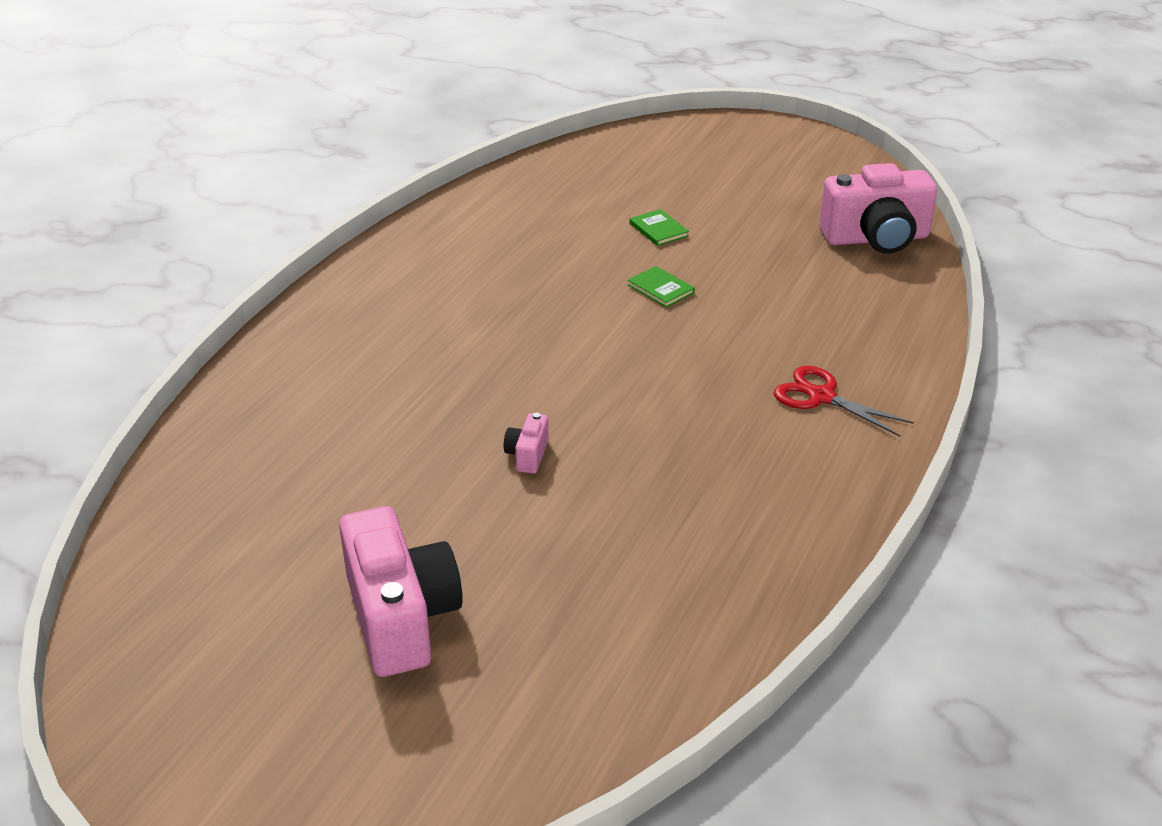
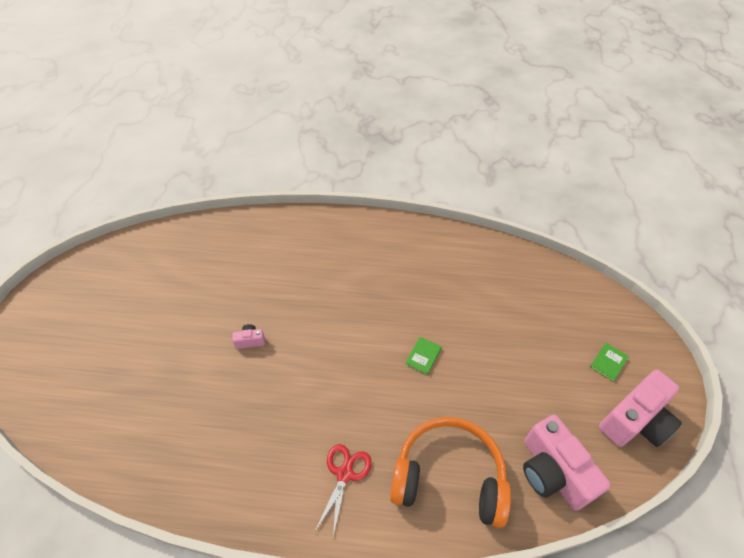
camera: 70 degrees right, 15 degrees up
pink camera [339,506,463,677] -> pink camera moved to [599,370,682,447]
green book [629,209,689,246] -> green book moved to [590,343,629,382]
none -> orange headphones [390,417,511,528]

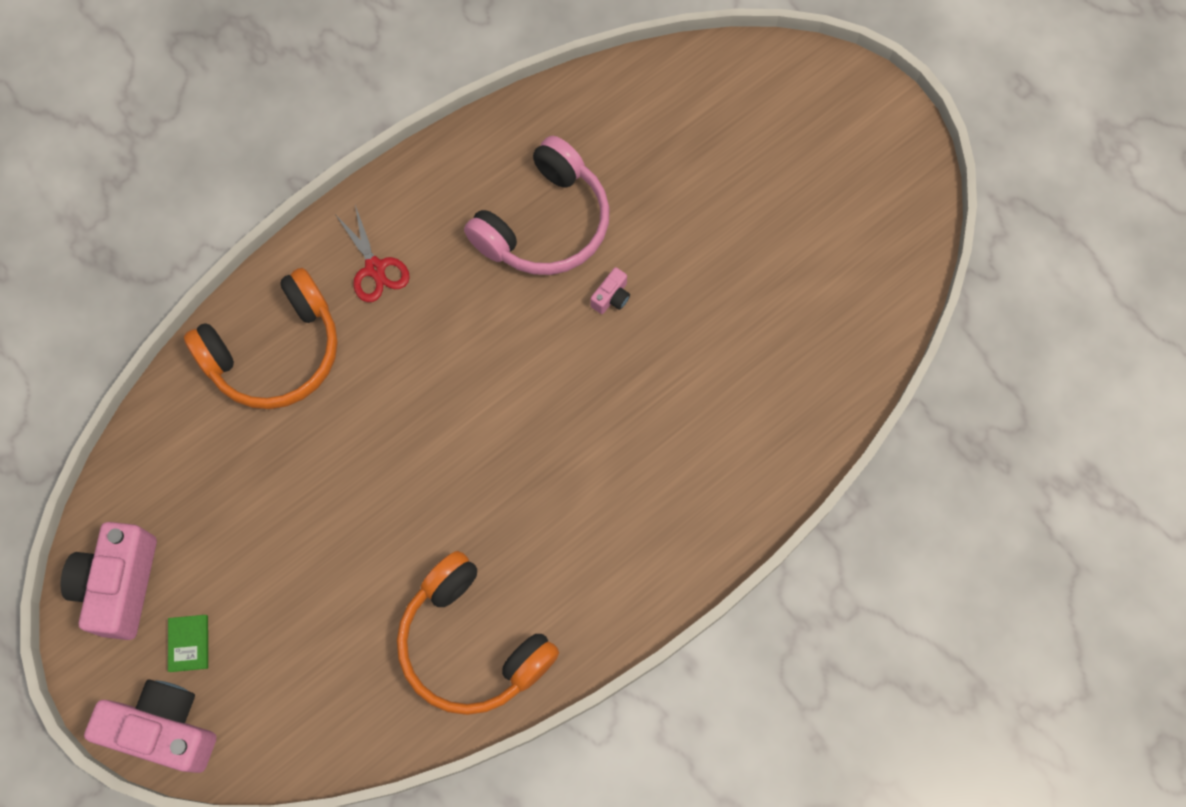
camera: 135 degrees right, 20 degrees up
green book [405,337,442,375] -> none
pink camera [523,415,611,510] -> pink camera moved to [84,679,217,773]
none -> orange headphones [397,551,559,715]
none -> pink headphones [464,136,609,275]

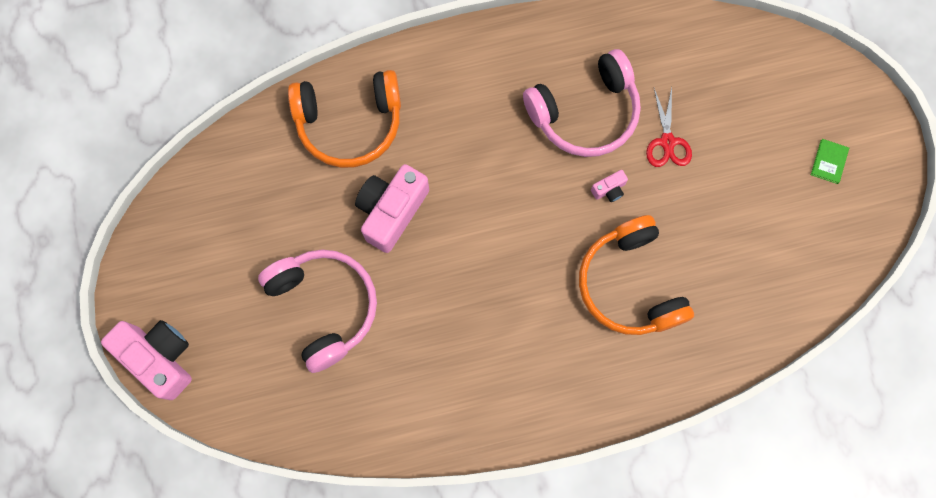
camera: 25 degrees right, 5 degrees up
pink camera [60,522,157,640] -> pink camera moved to [355,164,429,253]
green book [168,615,208,672] -> green book moved to [811,139,849,184]
red scissors [335,205,410,302] -> red scissors moved to [646,88,692,167]
orange headphones [397,551,559,715] -> orange headphones moved to [579,215,694,335]
none -> pink headphones [258,250,377,373]

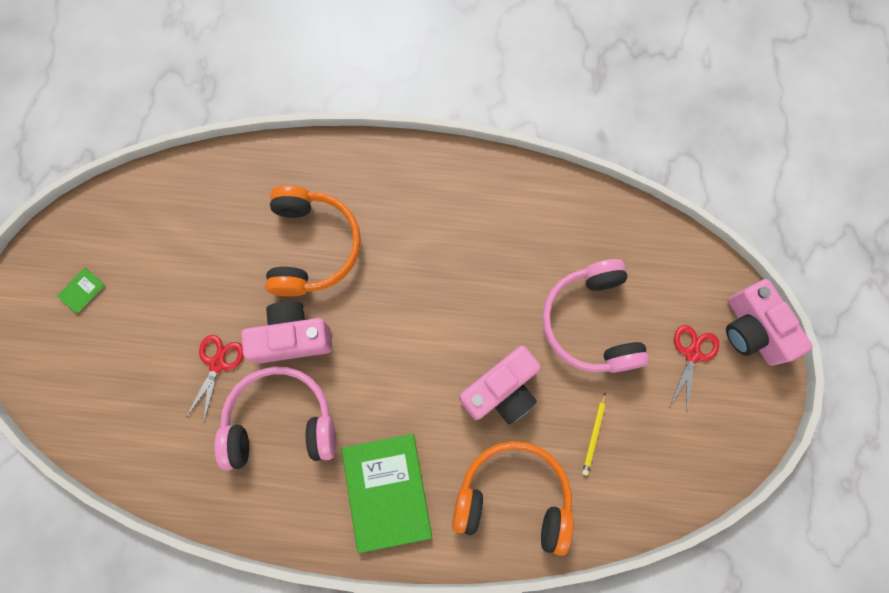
camera: 160 degrees left, 0 degrees up
pink camera [591,170,628,202] -> pink camera [241,301,332,364], size x2.30
none -> green book [341,434,432,553]
none -> yellow pencil [582,393,606,476]
none -> red scissors [670,325,719,411]

